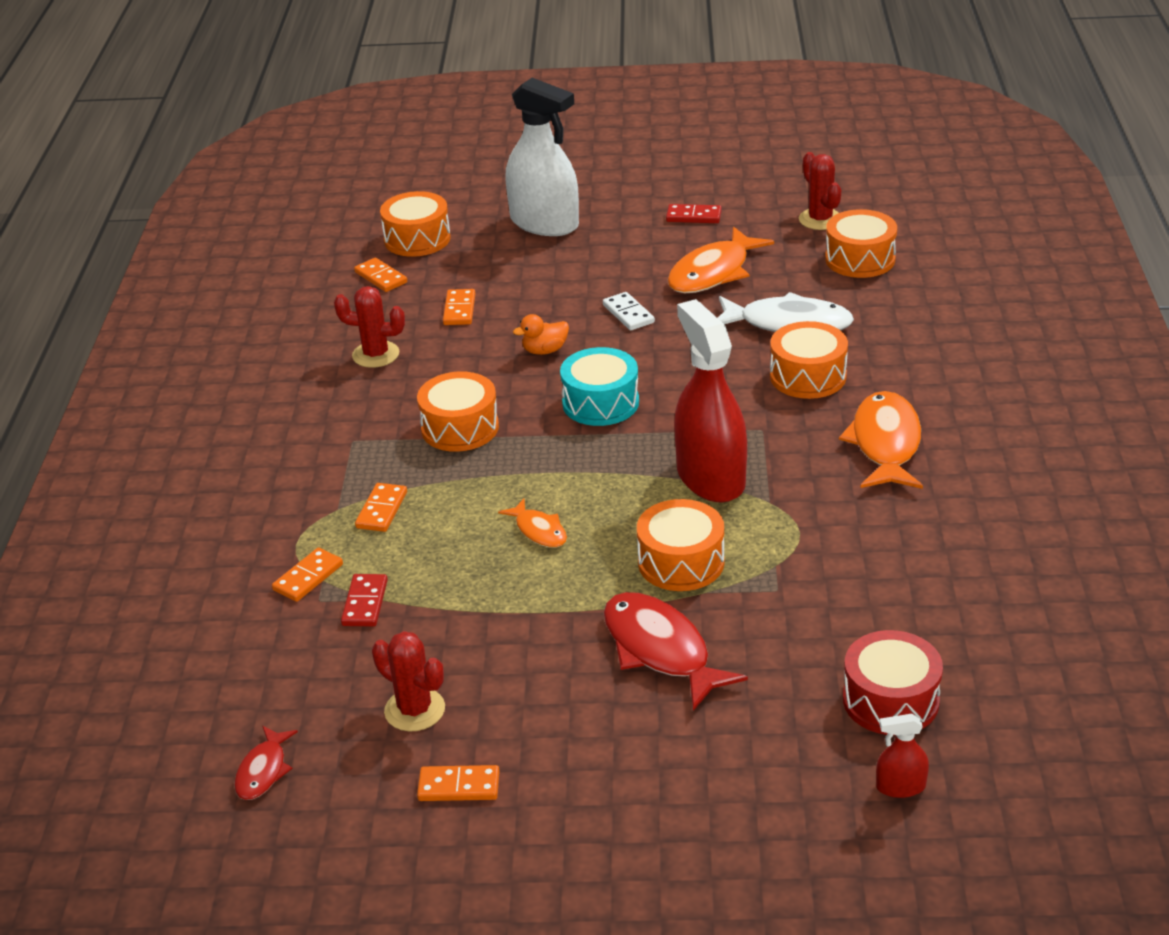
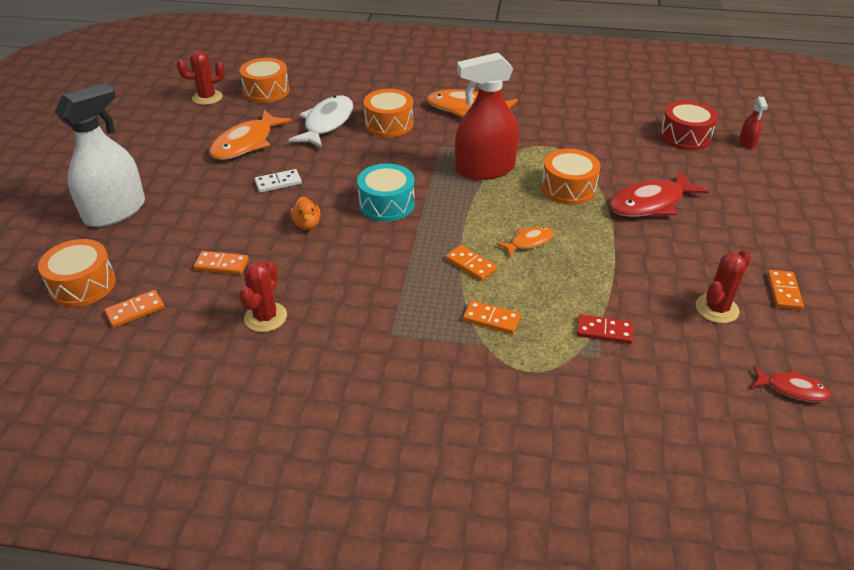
camera: 85 degrees left, 5 degrees up
orange domino [272,547,343,602] -> orange domino moved to [445,245,497,281]
orange drum [417,371,499,452] -> none
red domino [666,204,722,223] -> none
orange fish [668,226,774,293] -> orange fish turned 75 degrees clockwise [209,110,292,160]

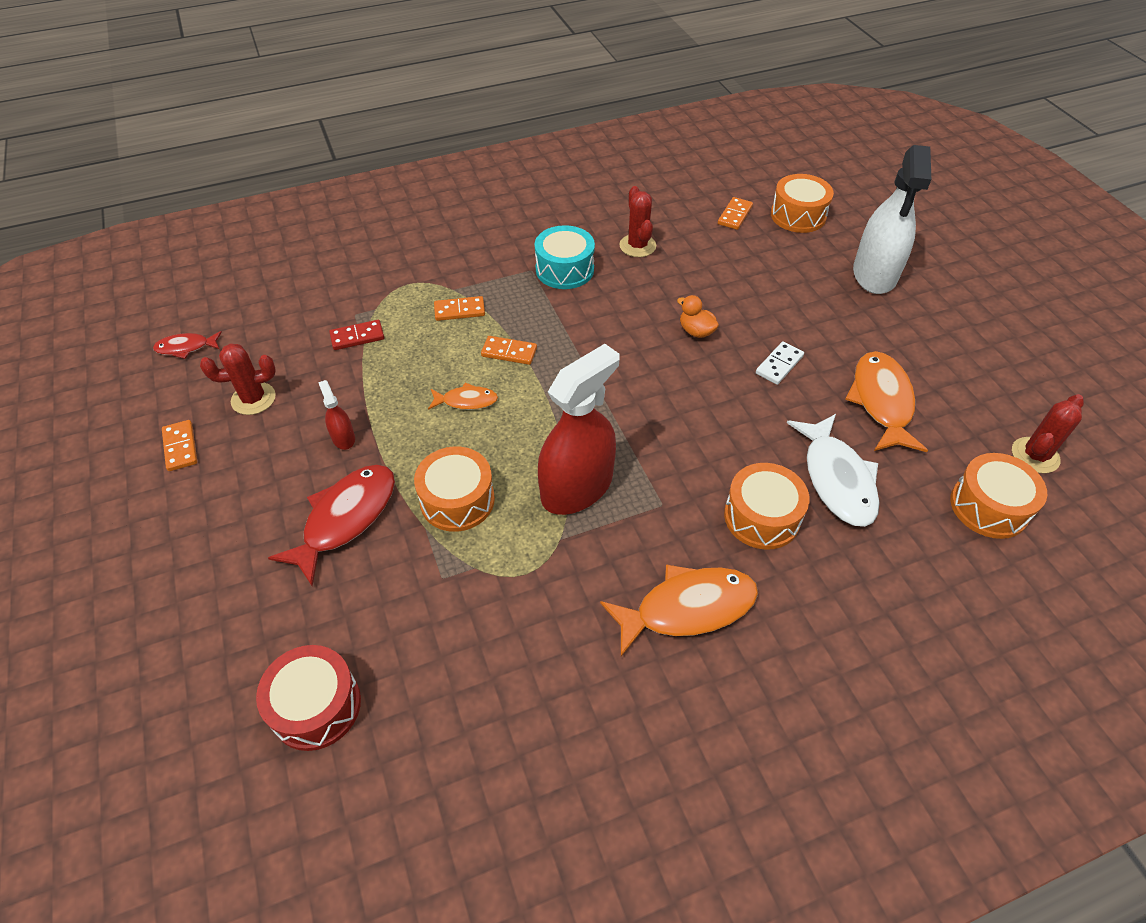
camera: 150 degrees right, 10 degrees up
orange domino [193,251,249,275] -> none
turquoise drum [357,164,415,222] -> turquoise drum moved to [535,225,595,289]
orange fish [497,226,554,257] -> orange fish turned 120 degrees counterclockwise [428,382,498,410]
red cactus [696,249,751,323] -> red cactus turned 60 degrees clockwise [200,343,276,415]
red spray bottle [739,97,768,149] -> red spray bottle moved to [318,380,355,450]

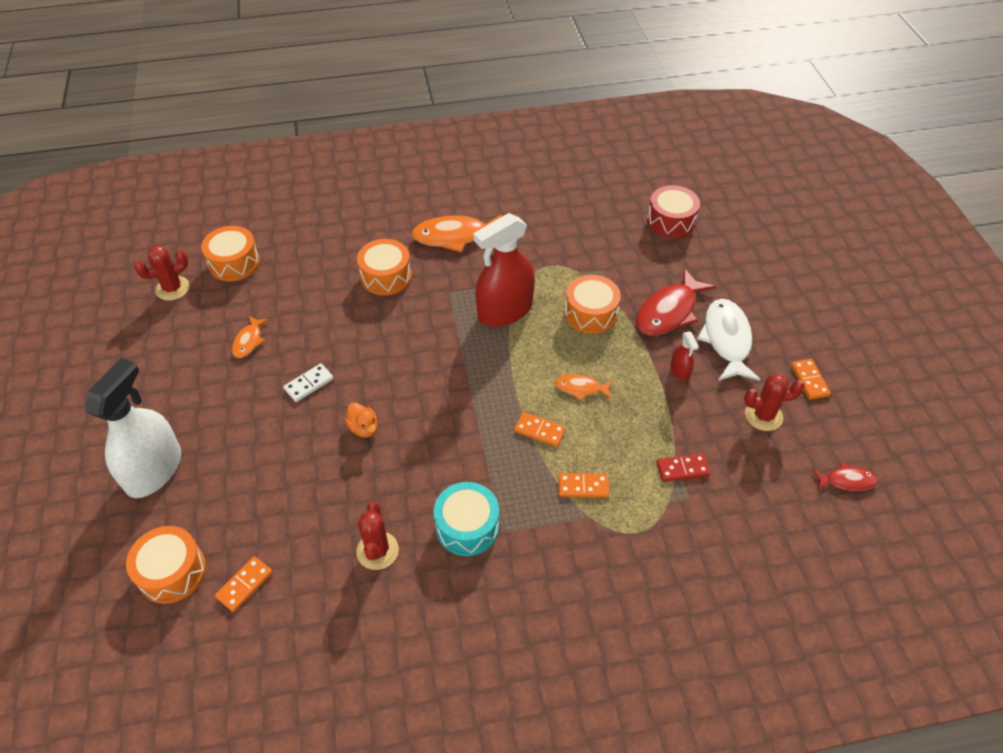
camera: 170 degrees left, 0 degrees up
white fish [787,414,879,527] -> white fish moved to [697,299,760,381]
orange fish [845,351,928,452] -> orange fish [232,316,269,358], size x0.53

